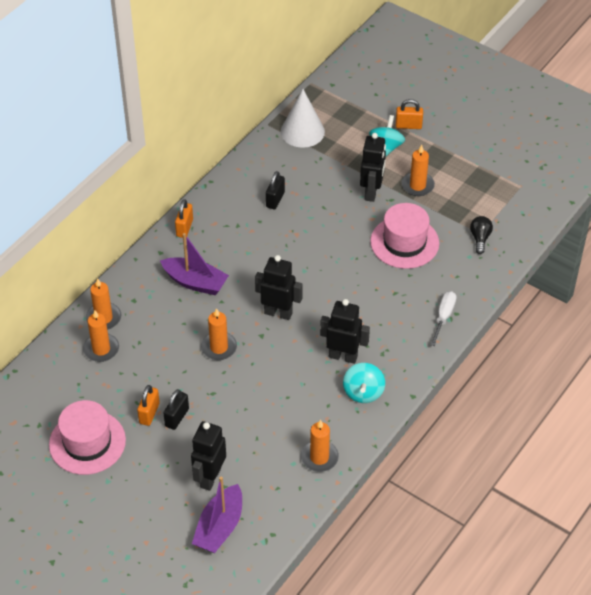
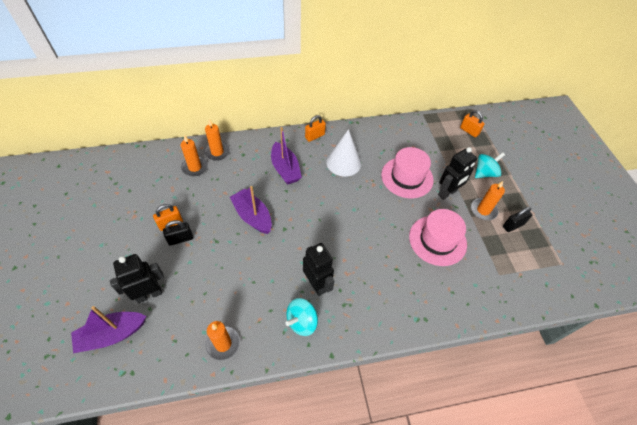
camera: 40 degrees right, 5 degrees up
pink hat [49,400,126,475] -> pink hat moved to [381,147,434,198]
orange candle [201,308,237,360] -> purple boat [230,186,272,234]
black robot [255,255,302,320] -> none
black padlock [266,171,285,209] -> black padlock moved to [503,207,532,232]
white cone [281,89,325,148] -> white cone moved to [326,129,361,176]
orange padlock [396,99,423,129] -> orange padlock moved to [460,110,485,138]
white screwdriver [430,291,457,346] -> none
black light bulb [470,216,493,254] -> none

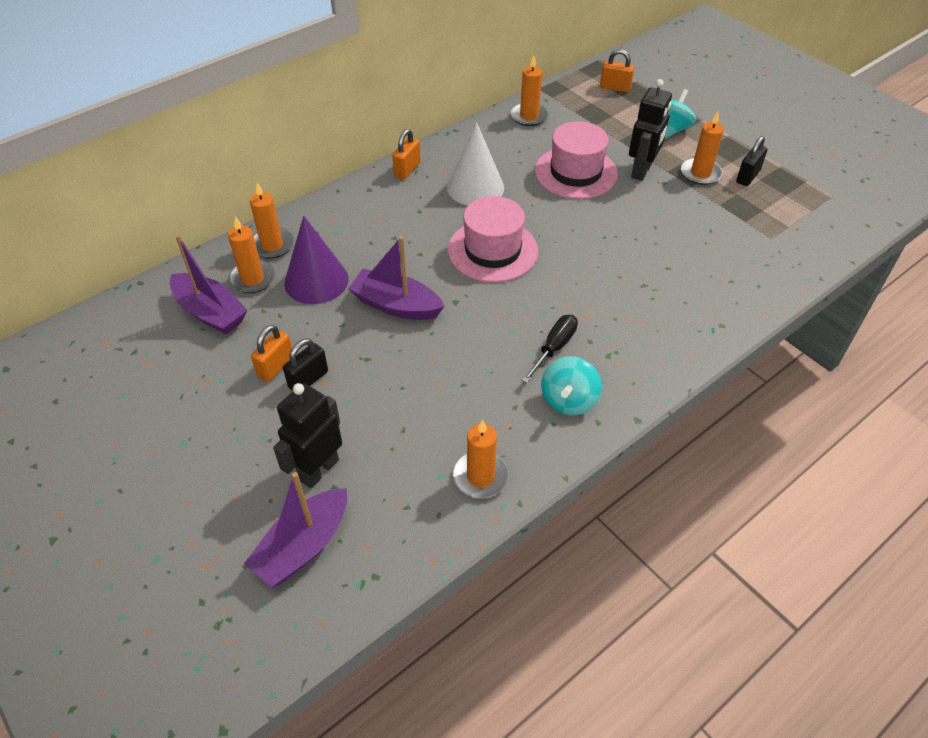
camera: 25 degrees left, 5 degrees down
purple boat [271,127,302,185] -> purple boat moved to [170,235,248,334]
black robot [303,243,334,296] -> black screwdriver [521,315,578,383]
pink hat [409,209,467,266] -> pink hat moved to [448,196,538,282]
none -> purple cone [284,216,349,304]
none -> orange candle [510,55,549,126]

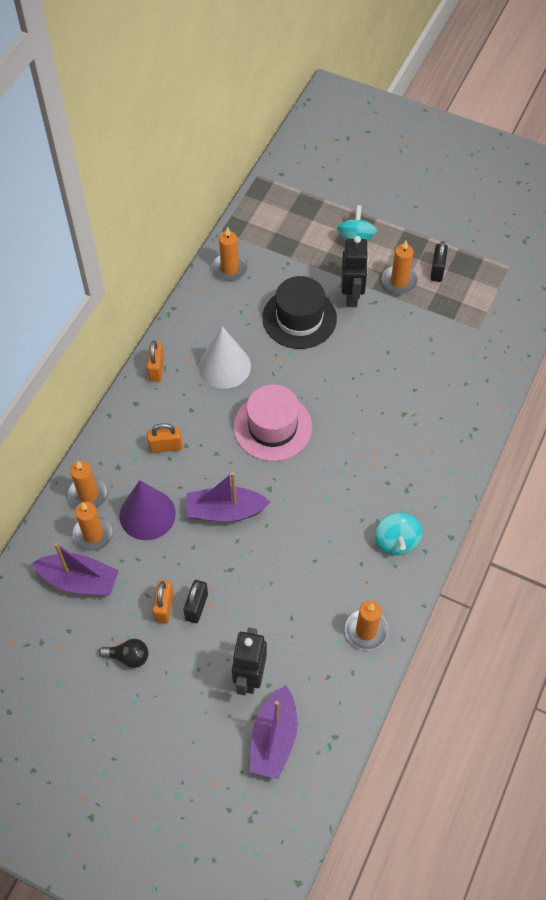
camera: 25 degrees left, 10 degrees up
black screwdriver [521,315,578,383] -> none
pink hat [535,121,618,199] -> black hat [262,276,337,349]
orange padlock [600,49,635,93] -> orange padlock moved to [147,423,182,453]
none -> black light bulb [99,639,148,668]

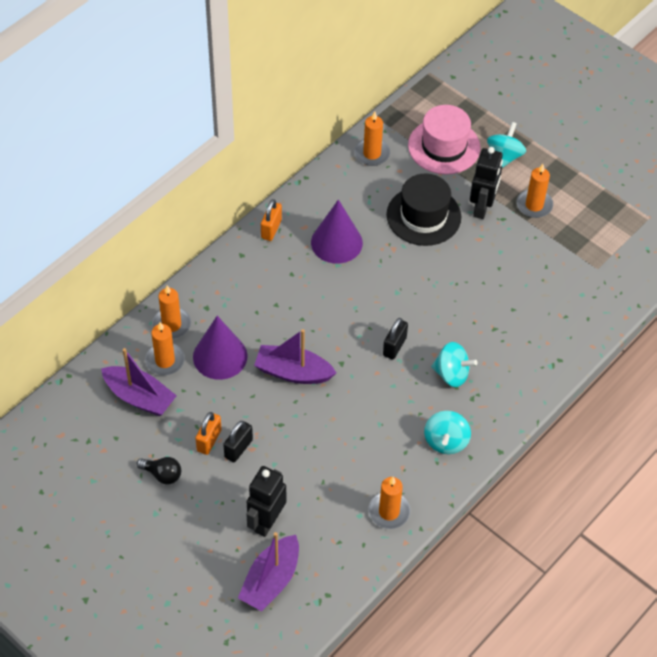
camera: 15 degrees right, 5 degrees down
orange padlock [147,423,182,453] -> none
white cone [199,326,251,389] -> purple cone [311,199,363,264]
pink hat [233,385,312,461] -> pink hat moved to [408,105,481,174]
black padlock [430,241,448,282] -> black padlock moved to [383,318,408,360]
none -> turquoise spinning top [431,342,478,387]

